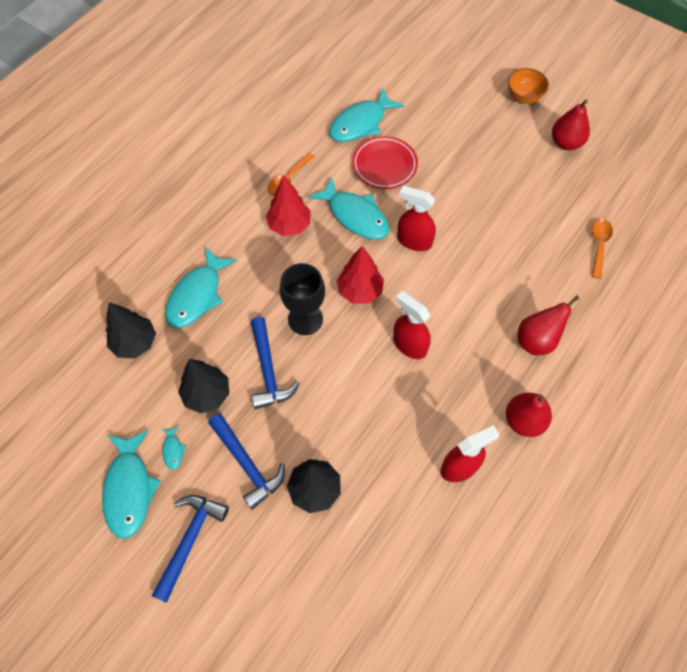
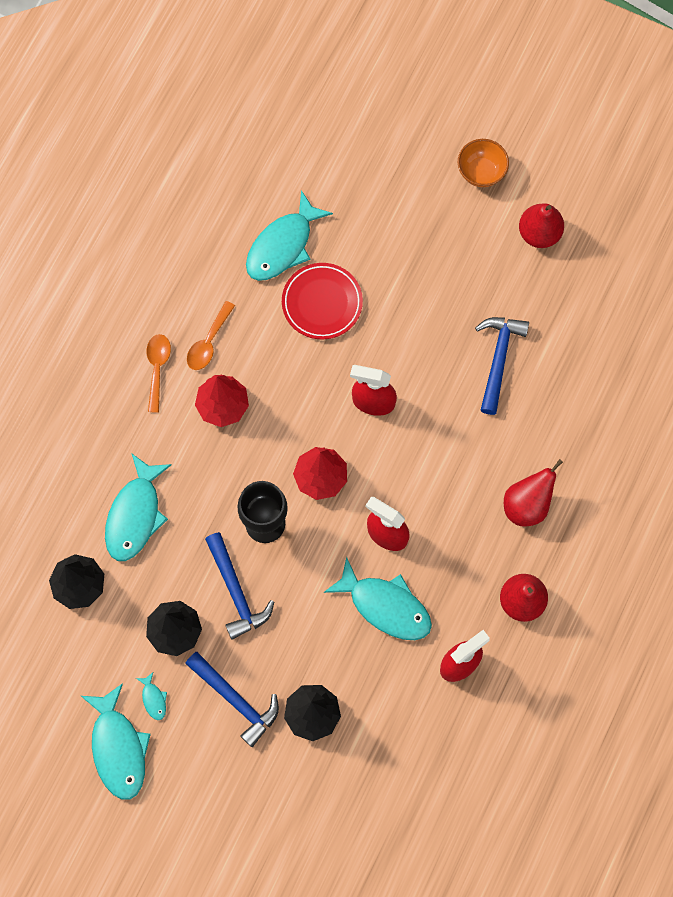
camera: 10 degrees left, 10 degrees up
blue hammer [152,495,229,603] -> blue hammer moved to [475,317,529,415]
turquoise fish [308,177,389,239] -> turquoise fish moved to [324,557,432,640]
orange spoon [592,219,613,279] -> orange spoon moved to [146,334,171,413]

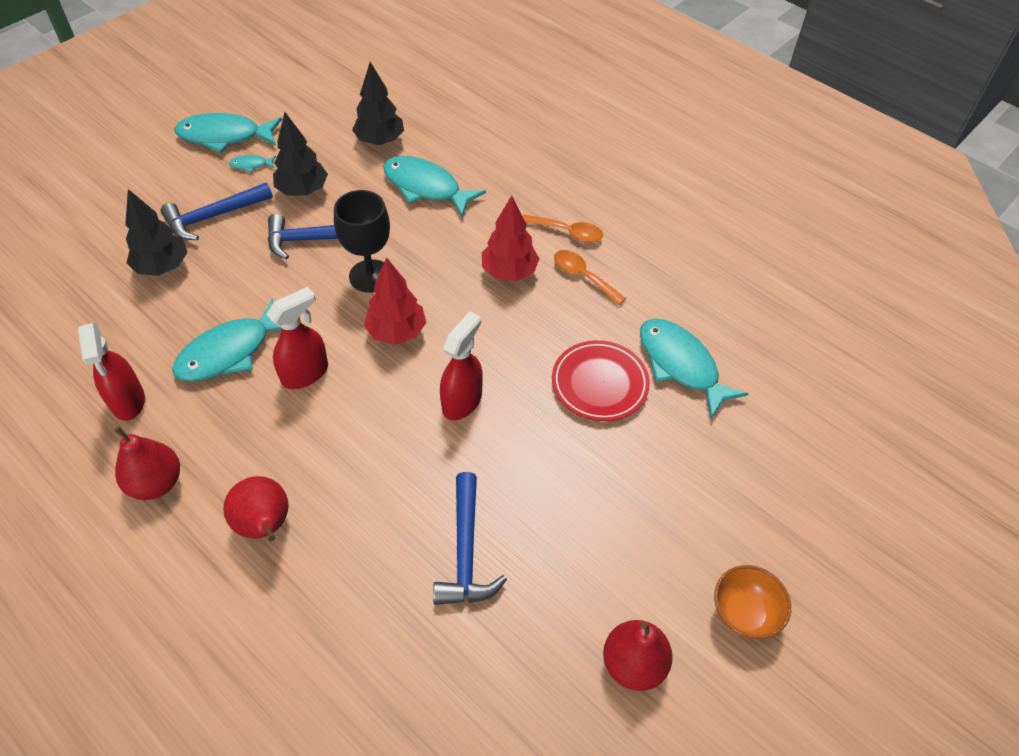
camera: 105 degrees right, 20 degrees down
blue hammer [475,317,529,415] -> blue hammer turned 60 degrees clockwise [433,472,507,605]

